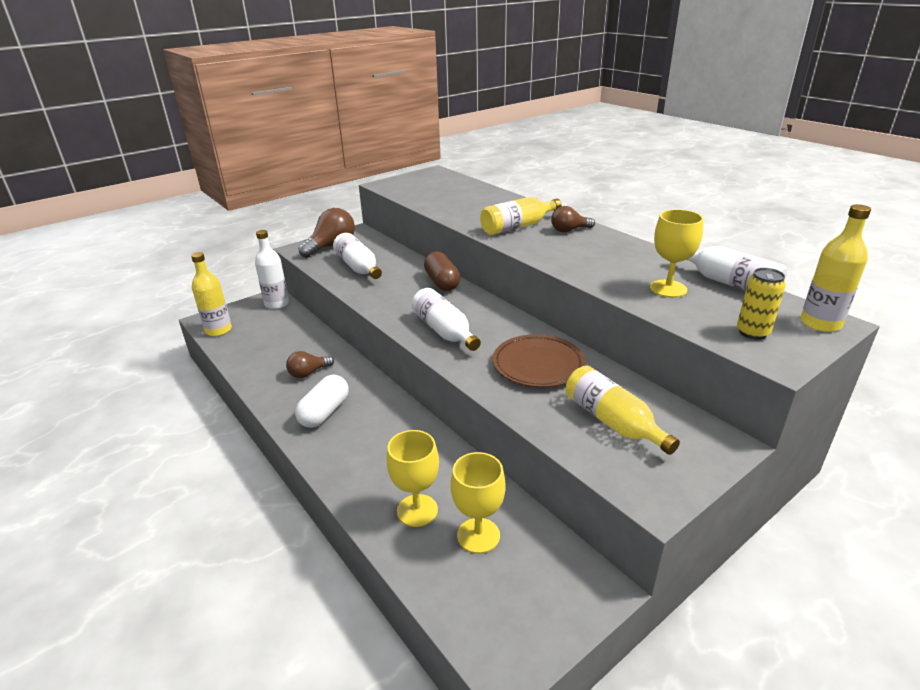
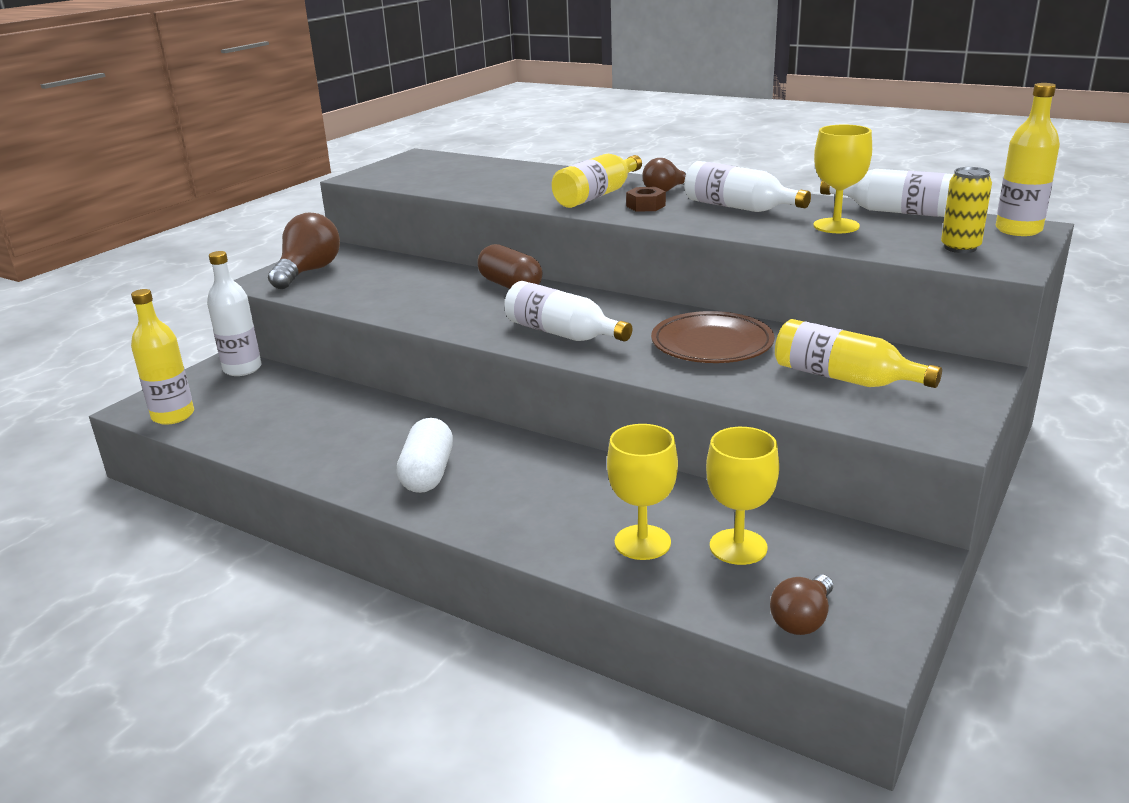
camera: 20 degrees left, 5 degrees down
brown light bulb [286,351,334,378] -> brown light bulb moved to [770,574,833,635]
white bottle [333,233,382,279] -> white bottle moved to [684,161,811,212]
none -> brown nut [626,187,666,212]

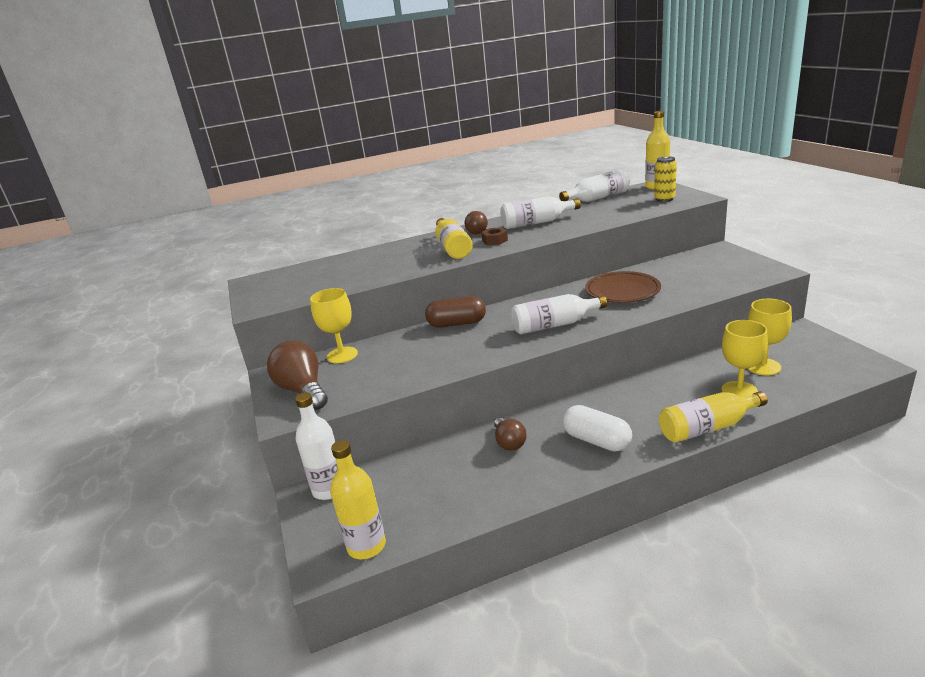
camera: 50 degrees left, 0 degrees up
brown light bulb [770,574,833,635] -> brown light bulb moved to [494,418,526,451]
yellow bottle [775,319,942,388] -> yellow bottle moved to [659,391,768,443]
yellow goblet [813,125,872,233] -> yellow goblet moved to [310,288,358,363]

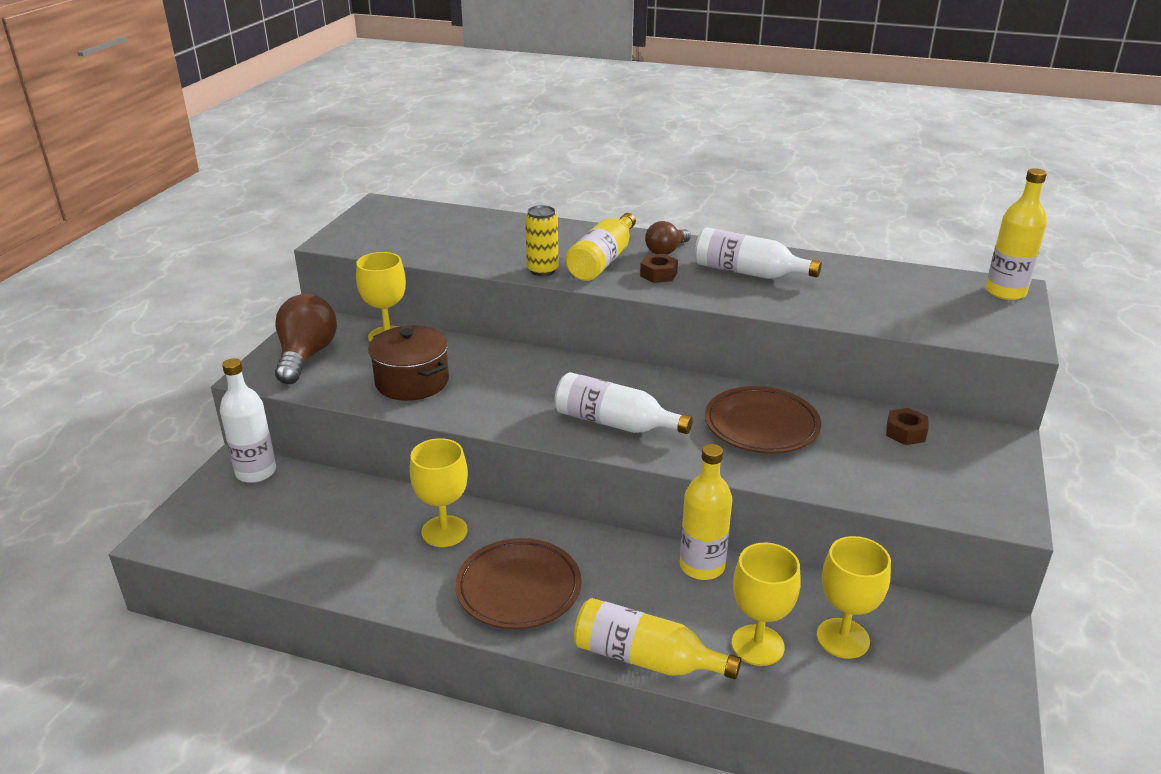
camera: 35 degrees right, 5 degrees up
yellow bottle [330,440,386,559] -> yellow bottle moved to [680,444,732,580]
brown capsule [425,296,486,327] -> none
brown light bulb [494,418,526,451] -> yellow goblet [410,438,468,547]
white bottle [559,169,630,202] -> none
white capsule [562,405,632,452] -> brown plate [455,538,582,629]
yellow can [654,156,677,202] -> yellow can moved to [525,205,559,276]
none -> brown pot [368,325,449,401]
none -> brown nut [886,408,928,445]

